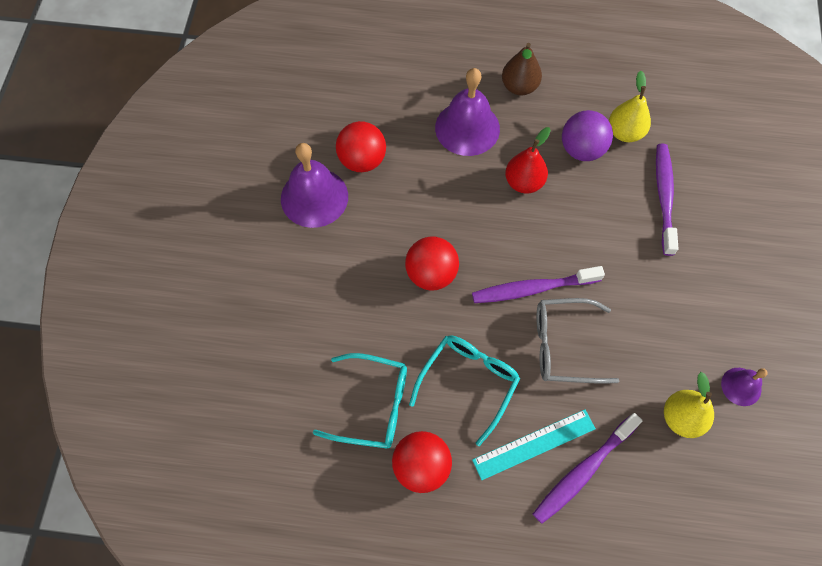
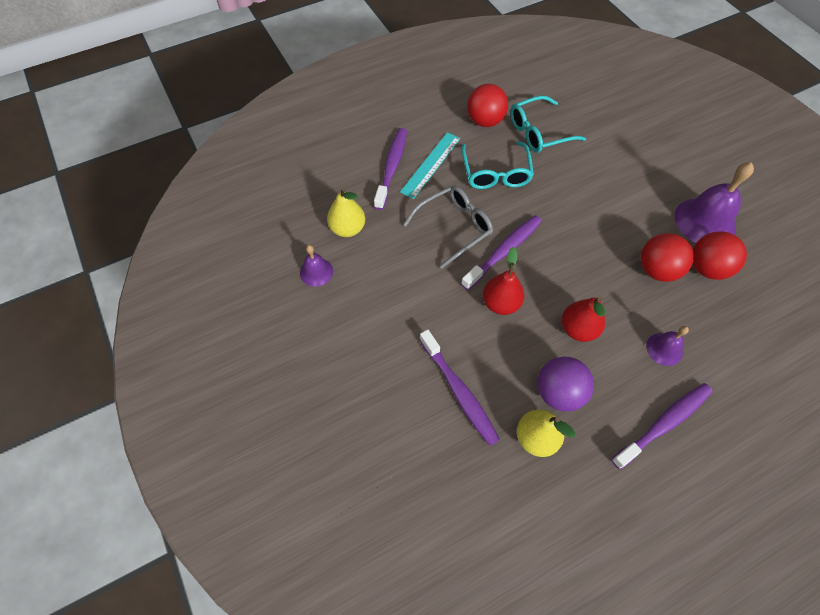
camera: 145 degrees right, 5 degrees down
red ball [405,236,459,291] -> red ball moved to [640,233,694,282]
purple bell [435,68,500,156] -> purple bell [646,326,689,366], size x0.53
brown pear [502,43,542,95] -> purple toothbrush [611,383,713,469]
none -> red pear [483,247,524,315]

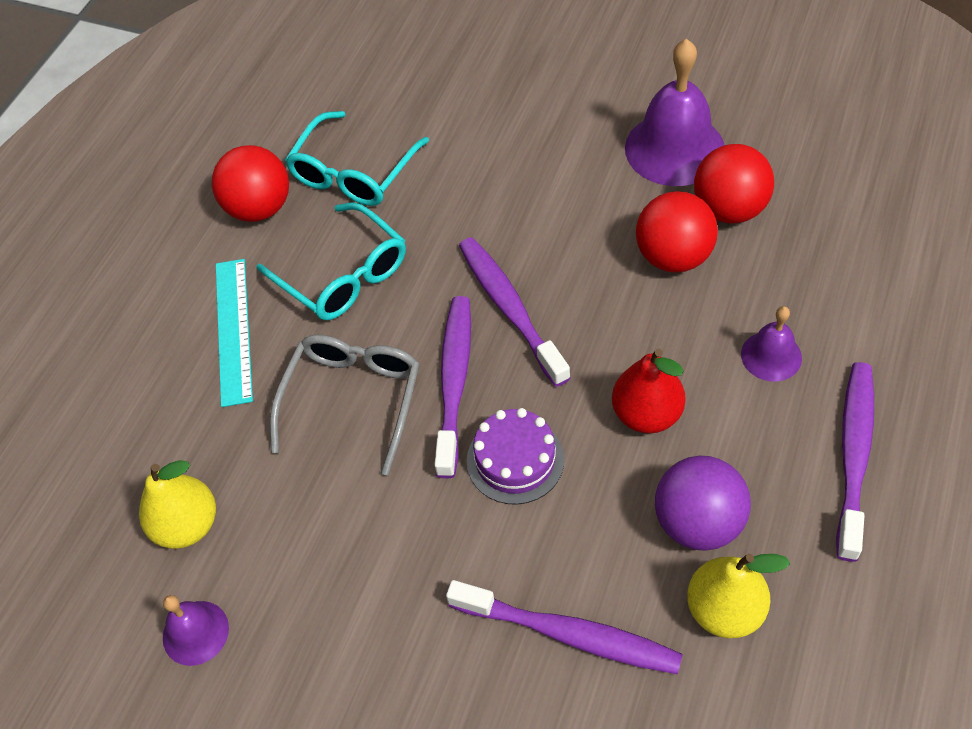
camera: 35 degrees left, 5 degrees down
purple toothbrush [374,128,407,210] -> purple toothbrush moved to [459,237,571,387]
red pear [483,247,524,315] -> purple cake [467,408,564,505]

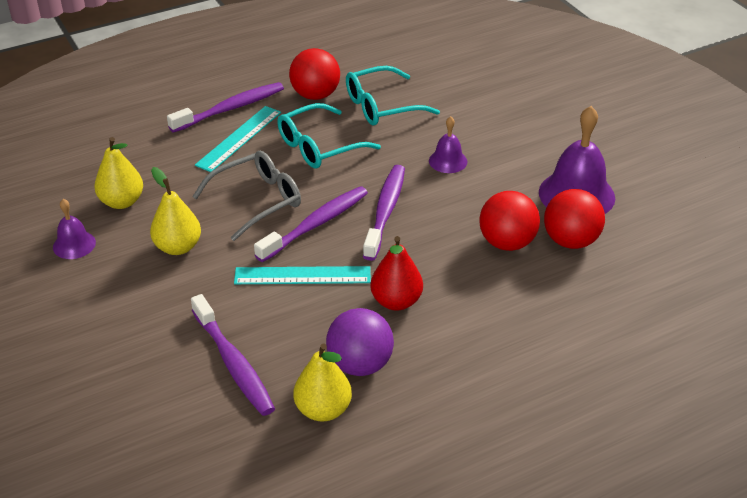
camera: 35 degrees right, 15 degrees down
turquoise glasses [256,202,406,320] -> turquoise glasses turned 60 degrees clockwise [277,103,381,169]
purple cake [467,408,564,505] -> turquoise ruler [234,266,371,284]
purple bell [741,306,802,381] -> purple bell moved to [429,116,467,173]
purple toothbrush [836,362,874,562] -> purple toothbrush moved to [167,82,284,133]
none -> yellow pear [150,167,201,255]

